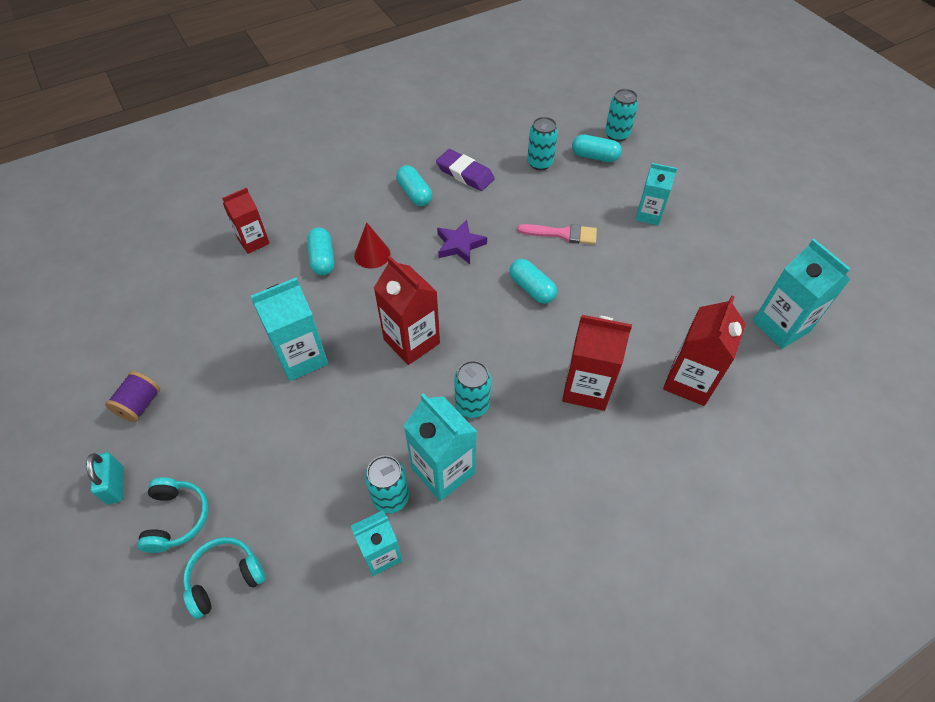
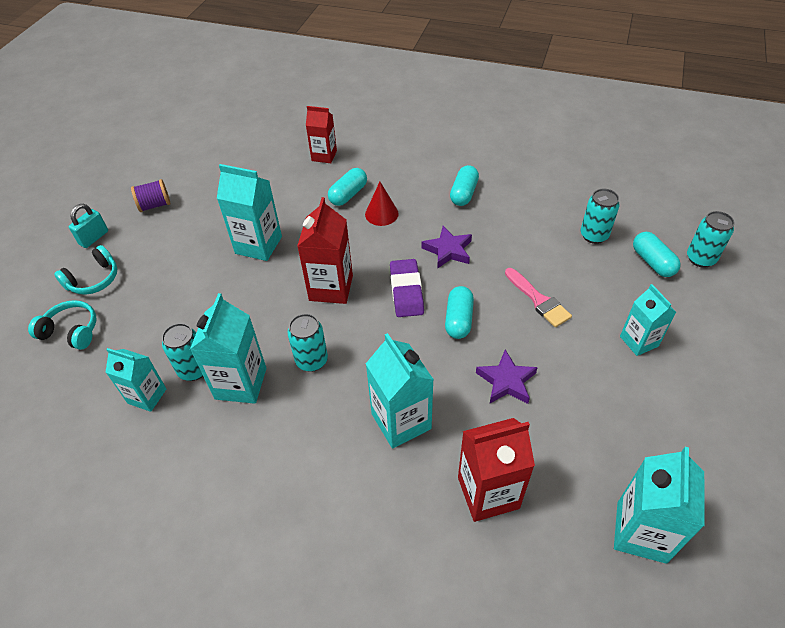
camera: 50 degrees right, 5 degrees down
purple eraser [436,149,495,191] -> purple eraser moved to [390,259,424,317]
red carton [562,315,632,411] -> turquoise carton [366,333,434,448]
none -> purple star [476,349,538,404]

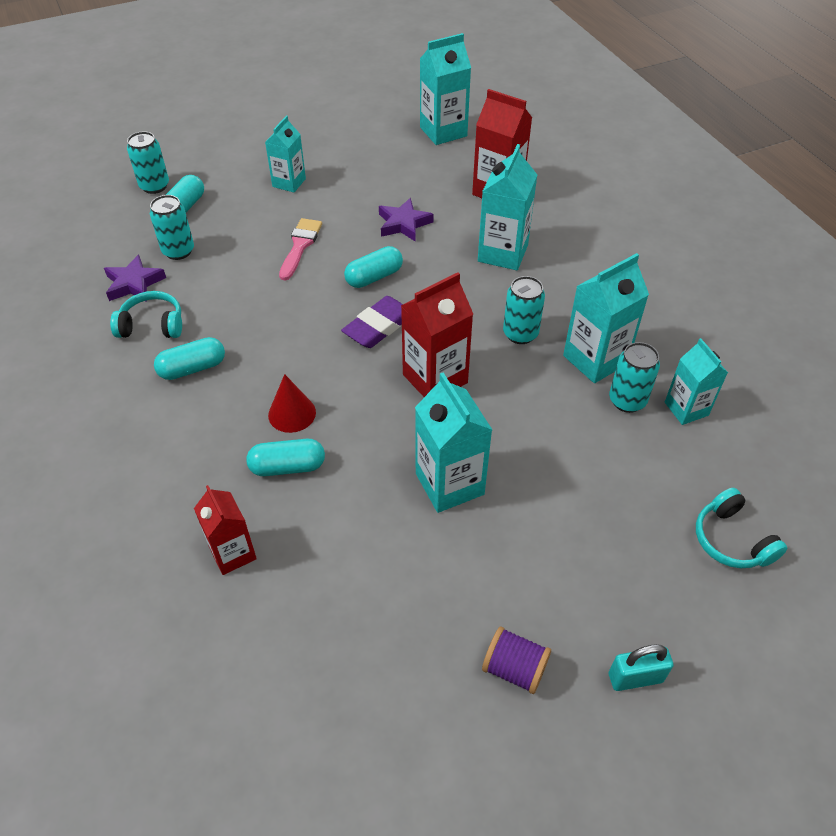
camera: 135 degrees left, 0 degrees up
turquoise headphones [54,245,117,295] -> turquoise headphones moved to [110,291,182,338]
purple star [422,226,472,269] -> purple star moved to [104,254,166,302]

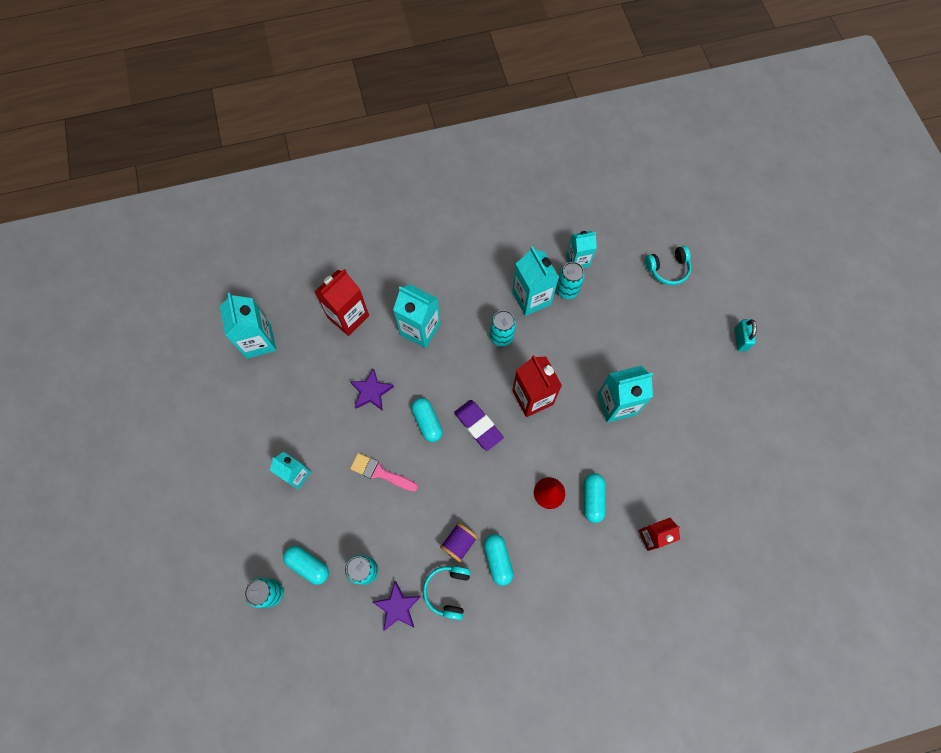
camera: 80 degrees left, 20 degrees up
purple spool [482,627,551,694] -> purple spool moved to [440,522,478,563]

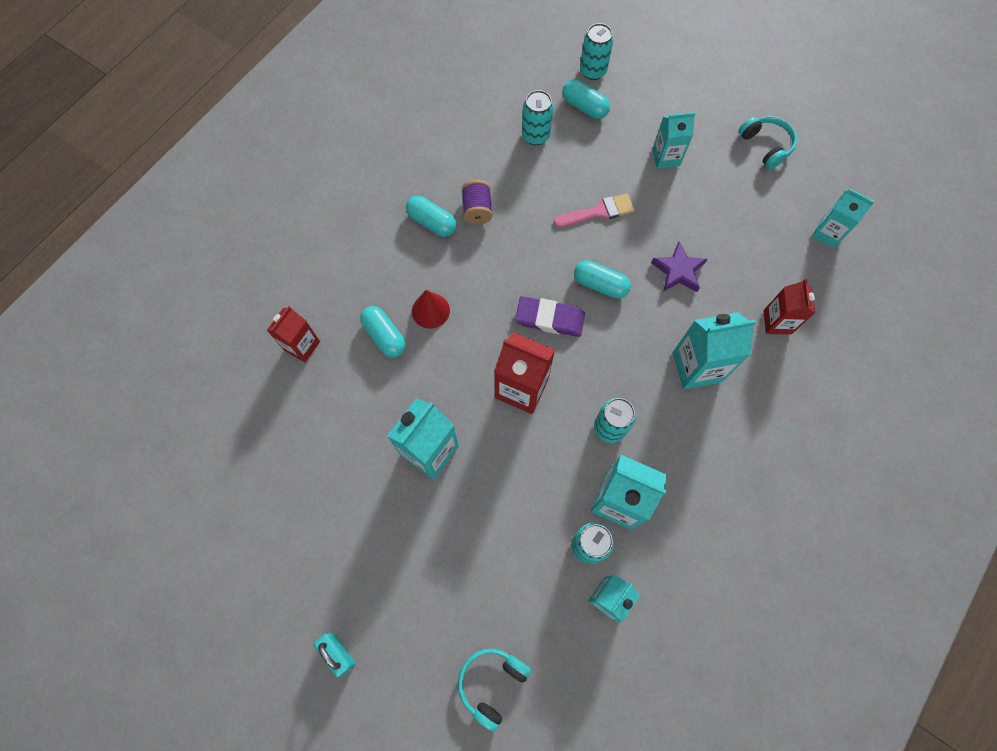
camera: 140 degrees right, 0 degrees up
turquoise carton [220,292,276,359] -> turquoise carton [812,189,875,248], size x0.66
turquoise capsule [283,546,329,585] -> turquoise capsule turned 45 degrees clockwise [562,79,610,119]
red carton [314,269,369,336] -> red carton [764,279,815,335], size x0.66
purple star [373,581,421,631] -> none
turquoise headphones [423,566,471,620] -> turquoise headphones moved to [739,116,797,169]

